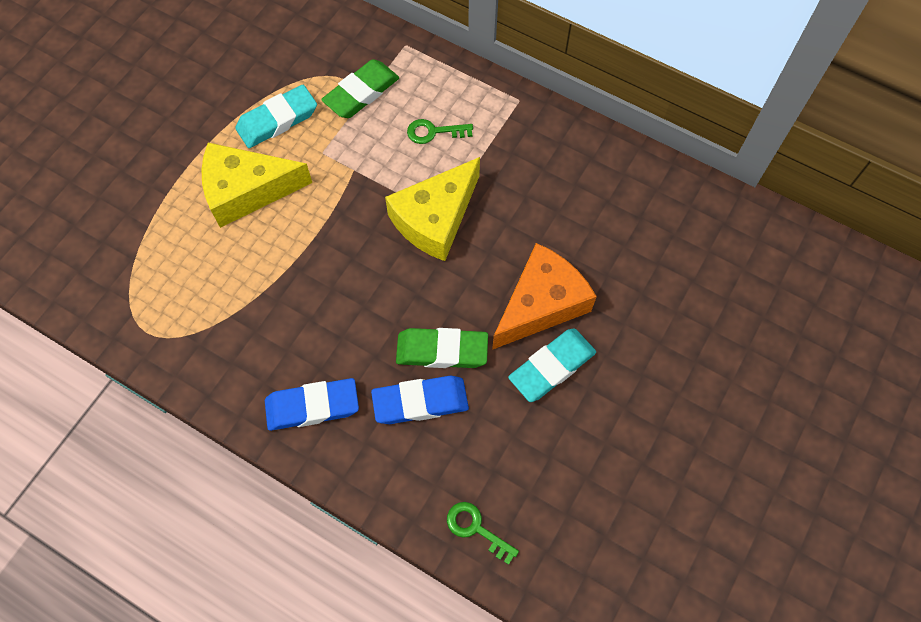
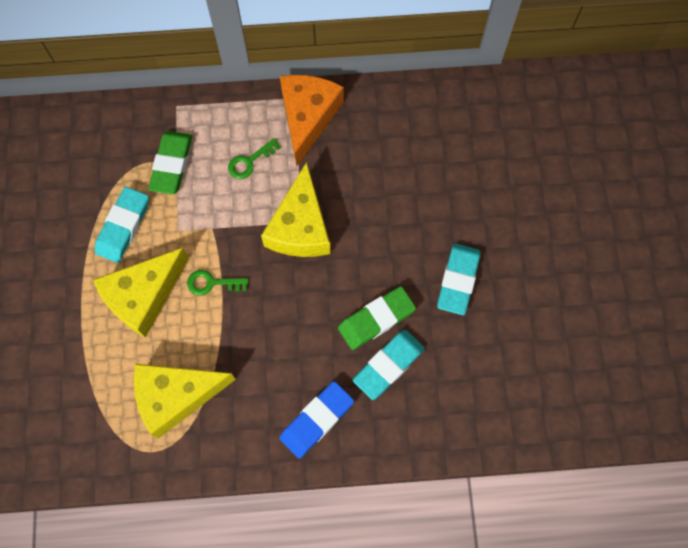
camera: 35 degrees left, 5 degrees up
blue eraser [371,375,469,424] -> turquoise eraser [353,330,425,400]
green key [447,502,519,565] -> green key moved to [187,270,248,295]
orange cheese [492,243,597,350] -> orange cheese moved to [280,75,344,166]
none -> yellow cheese [134,364,236,438]

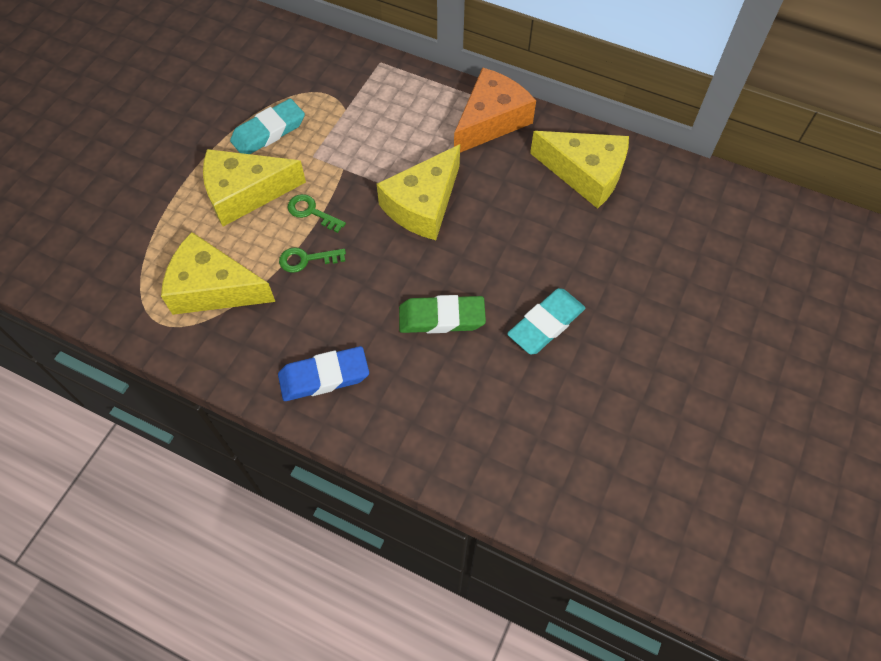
camera: 30 degrees right, 10 degrees down
green eraser [148,131,192,194] -> none
green key [228,138,281,179] -> green key moved to [279,247,346,273]
turquoise eraser [353,330,425,400] -> none
none -> yellow cheese [530,131,629,209]

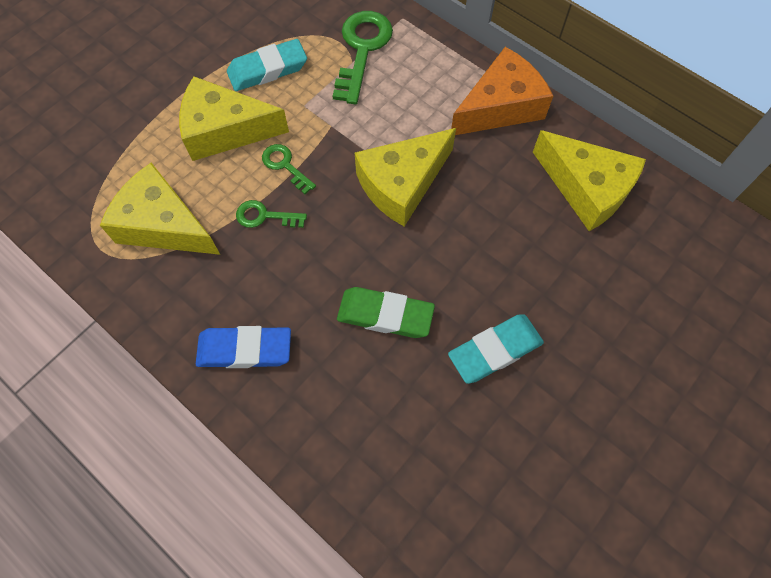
camera: 15 degrees right, 5 degrees up
none -> green key [332,11,393,104]

